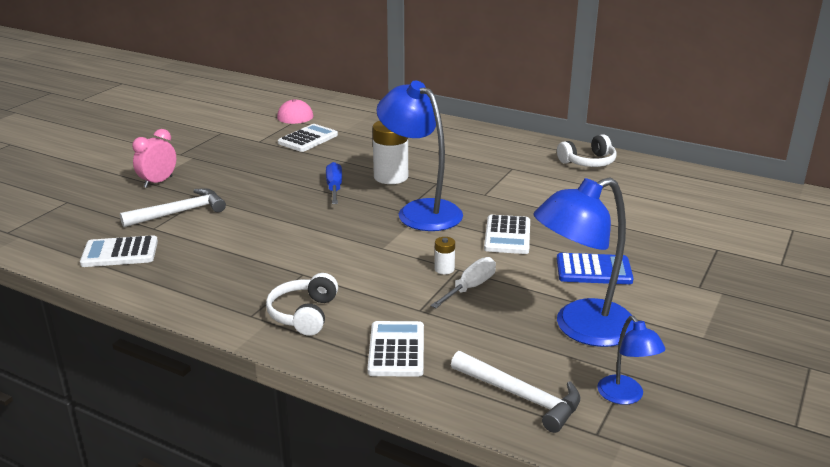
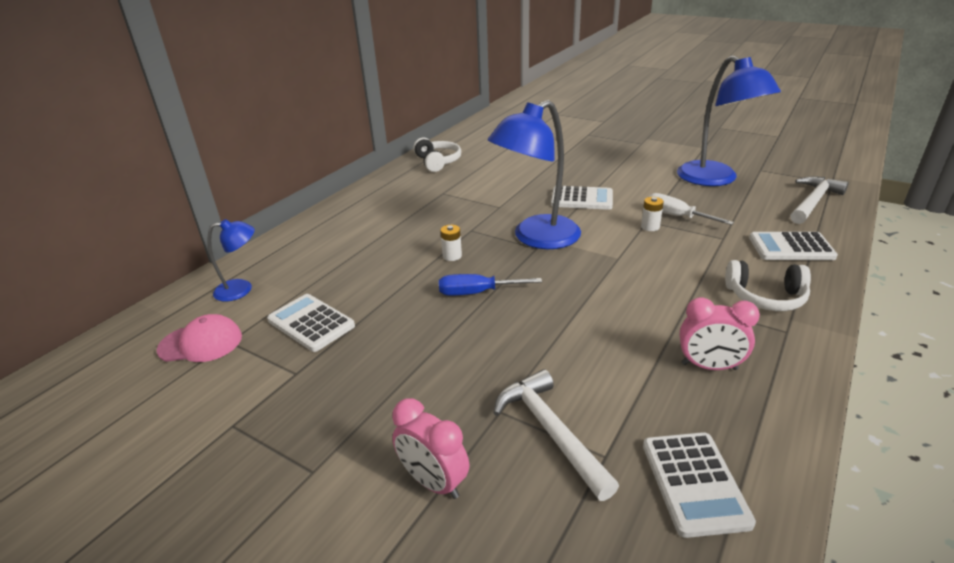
camera: 85 degrees left, 5 degrees up
white battery [372,121,408,184] -> white battery [440,225,462,261], size x0.48
blue calculator [557,253,634,284] -> none
blue lamp [597,316,666,405] -> blue lamp moved to [207,219,255,302]
none -> pink clock [679,297,760,370]

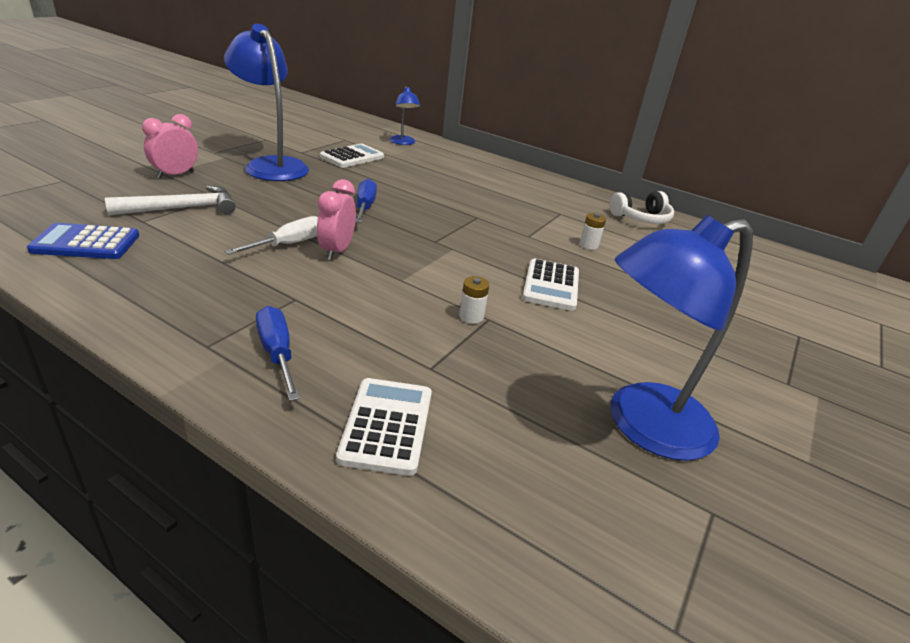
camera: 85 degrees right, 0 degrees up
pink cap [157,314,242,362] -> none
white battery [440,225,462,261] -> white battery moved to [580,213,606,250]
blue lamp [488,100,581,249] -> blue lamp moved to [224,24,309,181]
white calculator [643,432,756,538] -> blue calculator [27,223,139,259]
white screwdriver [649,193,734,225] -> white screwdriver moved to [225,216,318,255]
pink clock [679,297,760,370] -> pink clock moved to [317,179,356,260]
white headphones [725,260,811,311] -> blue screwdriver [256,306,300,401]
white hammer [790,176,849,224] -> none

